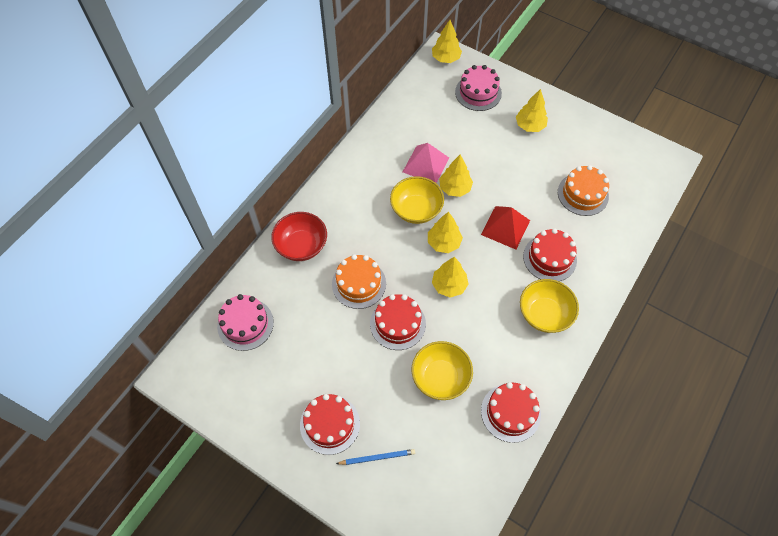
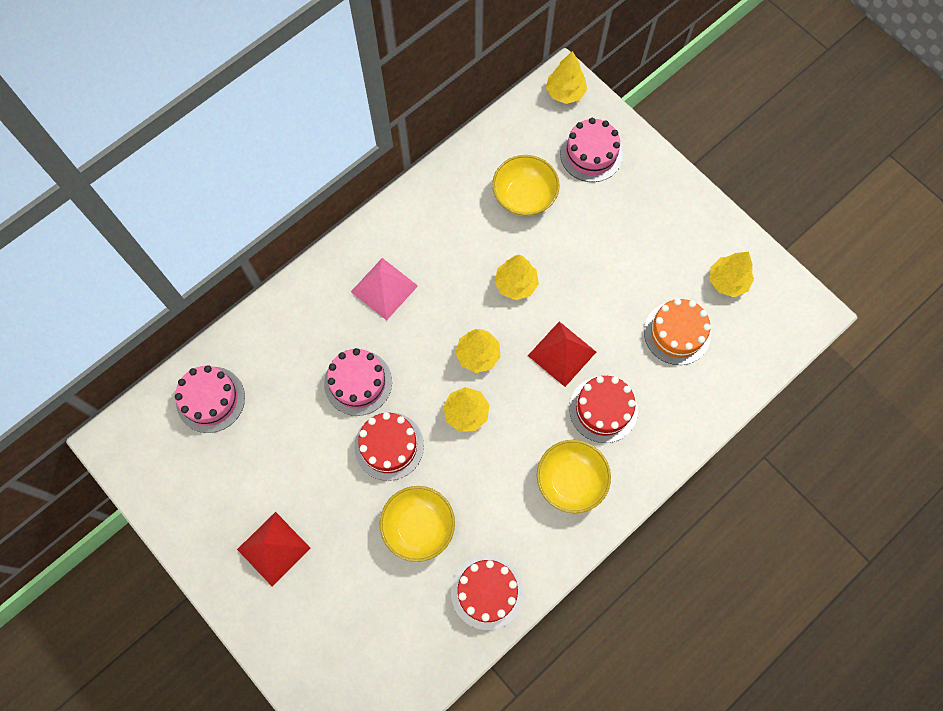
camera: 15 degrees right, 10 degrees up
red bowl [271,212,327,261] -> none
red cake [300,394,360,455] -> red pyramid [237,512,311,586]
orange cake [332,254,386,309] -> pink cake [324,348,392,416]
blue pencil [336,449,415,465] -> none
yellow bowl [390,176,444,224] -> yellow bowl moved to [492,155,560,216]
pink pyramid [403,143,449,183] -> pink pyramid moved to [351,258,418,320]
yellow tree [516,89,548,132] -> yellow tree moved to [710,252,754,297]

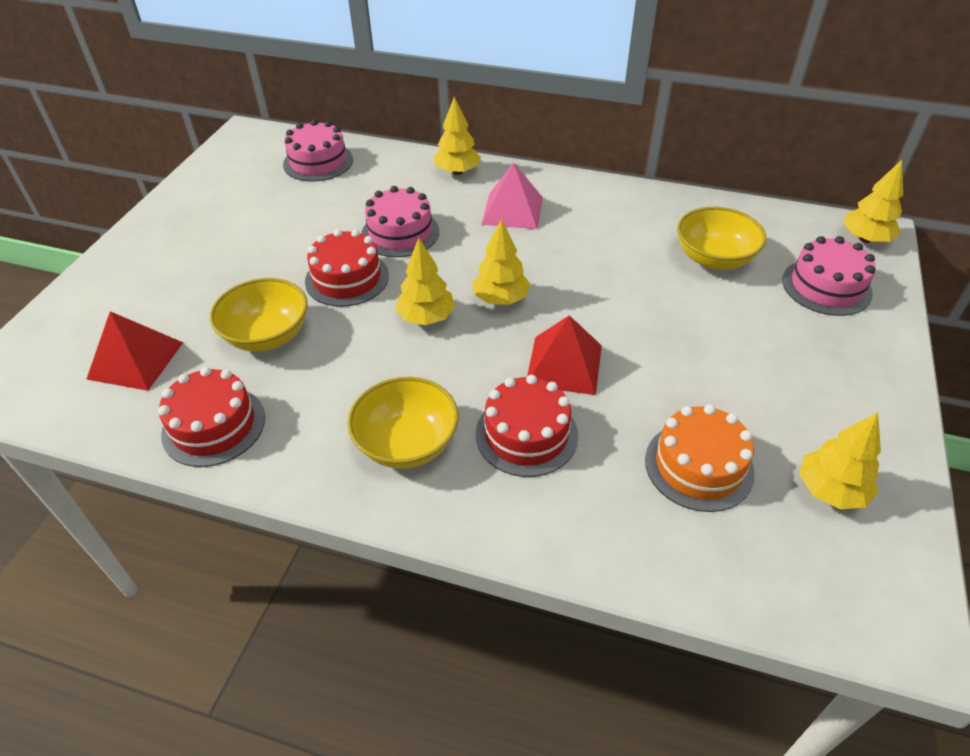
camera: 60 degrees right, 25 degrees down
red pyramid [237,512,311,586] -> red pyramid moved to [87,311,183,391]
yellow tree [494,255,539,300] -> yellow tree moved to [434,97,481,175]

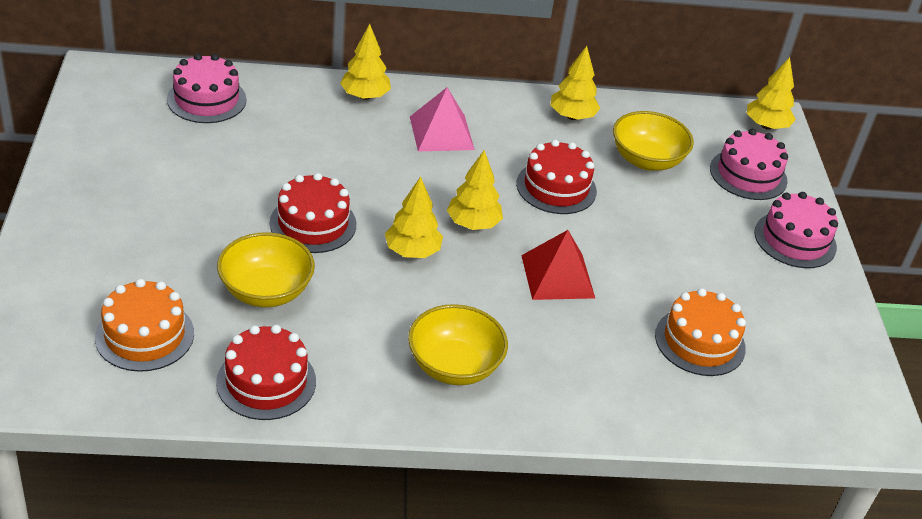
camera: 25 degrees left, 5 degrees down
red pyramid [87,311,183,391] -> orange cake [95,279,194,372]
pink cake [361,186,439,257] -> pink cake moved to [754,192,838,268]
red cake [476,375,578,477] -> red cake moved to [516,140,597,214]
yellow tree [800,412,881,509] -> yellow tree moved to [551,46,600,120]

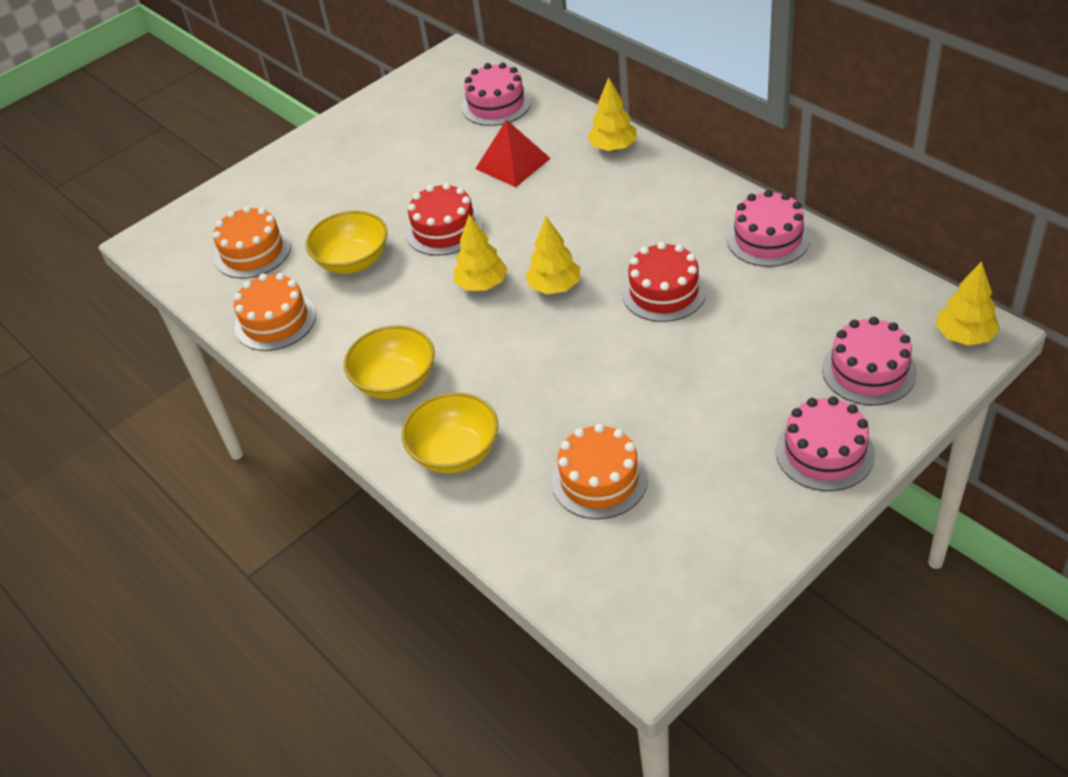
camera: 60 degrees right, 5 degrees up
red cake [216,325,316,420] -> orange cake [234,273,316,351]
pink pyramid [410,88,475,151] -> none
red pyramid [521,230,595,300] -> red pyramid moved to [475,119,551,187]
yellow tree [551,46,600,120] -> pink cake [727,190,810,267]
yellow bowl [613,111,694,171] -> yellow bowl moved to [402,393,499,474]

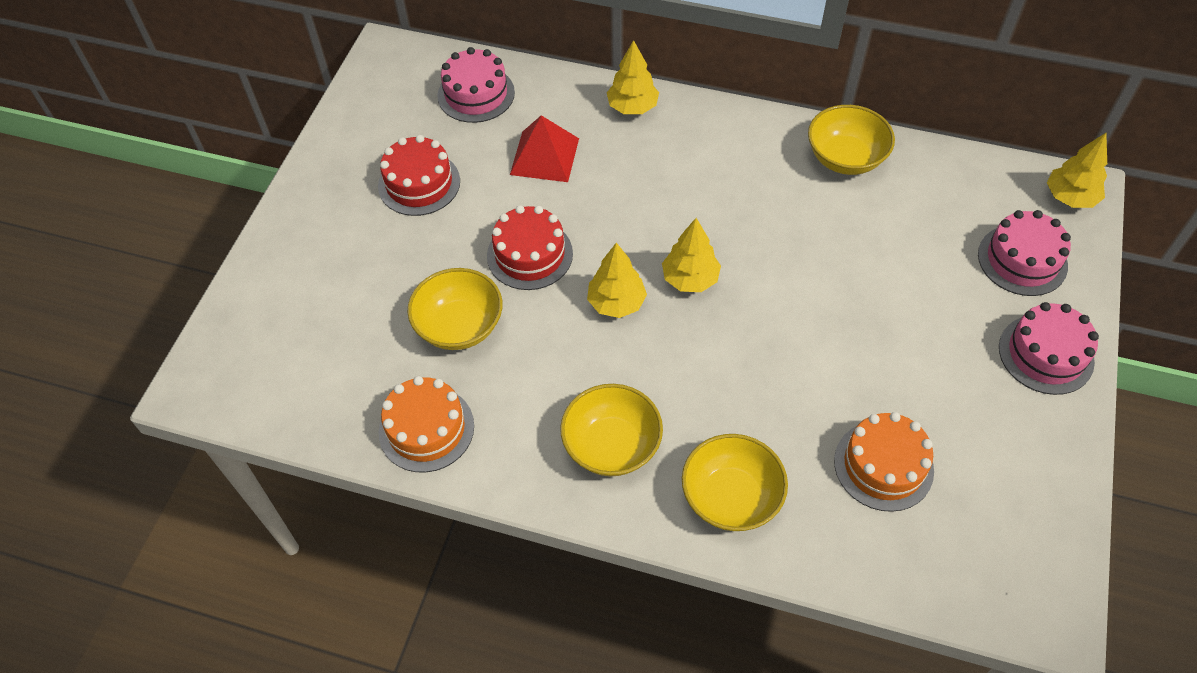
camera: 35 degrees left, 10 degrees up
orange cake [213,206,291,279] -> none
red cake [622,242,707,322] -> red cake moved to [378,135,460,216]
pink cake [727,190,810,267] -> yellow bowl [808,105,895,175]

